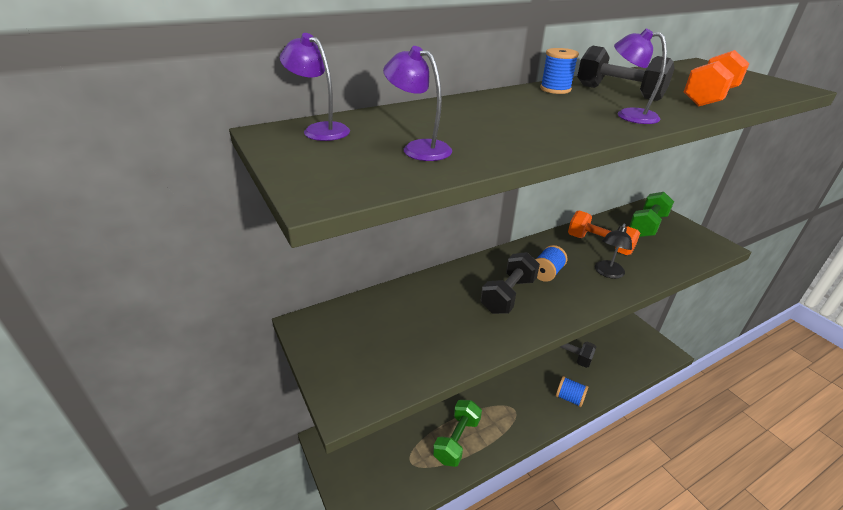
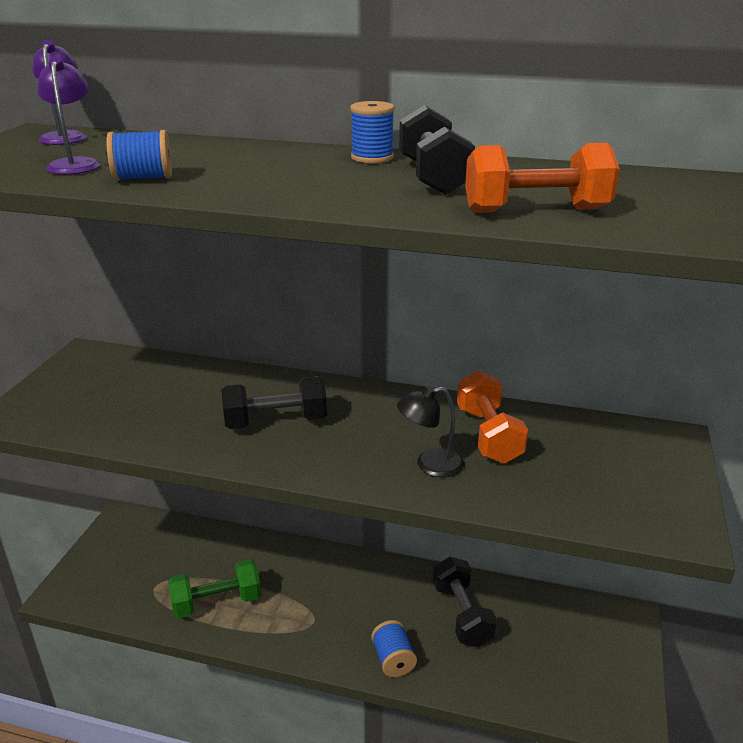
camera: 45 degrees right, 5 degrees down
blue spool [535,245,567,282] -> blue spool moved to [106,130,172,181]
purple lamp [614,28,667,124] -> none
green dumbbell [629,192,674,237] -> none

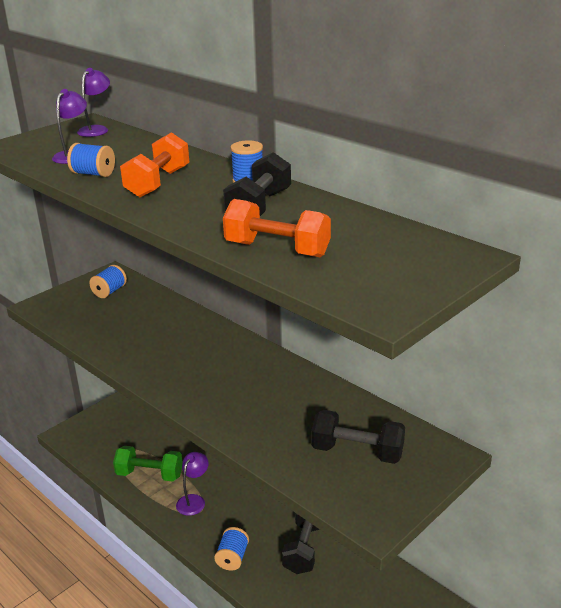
camera: 30 degrees right, 0 degrees up
black dumbbell [221,376,327,429] -> black dumbbell moved to [311,410,405,464]
black lamp [397,386,464,477] -> none
orange dumbbell [457,370,528,464] -> orange dumbbell moved to [120,132,189,197]
none -> blue spool [89,265,127,298]
none -> purple lamp [176,452,209,516]

